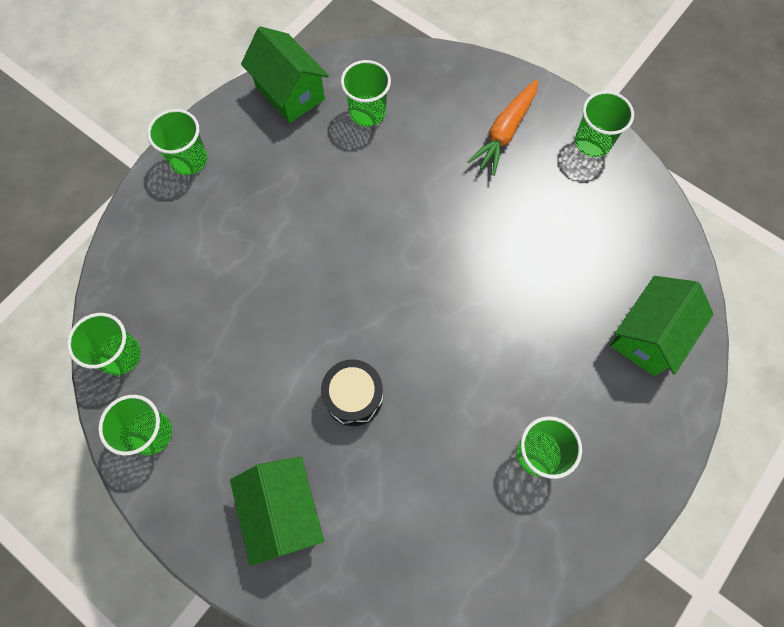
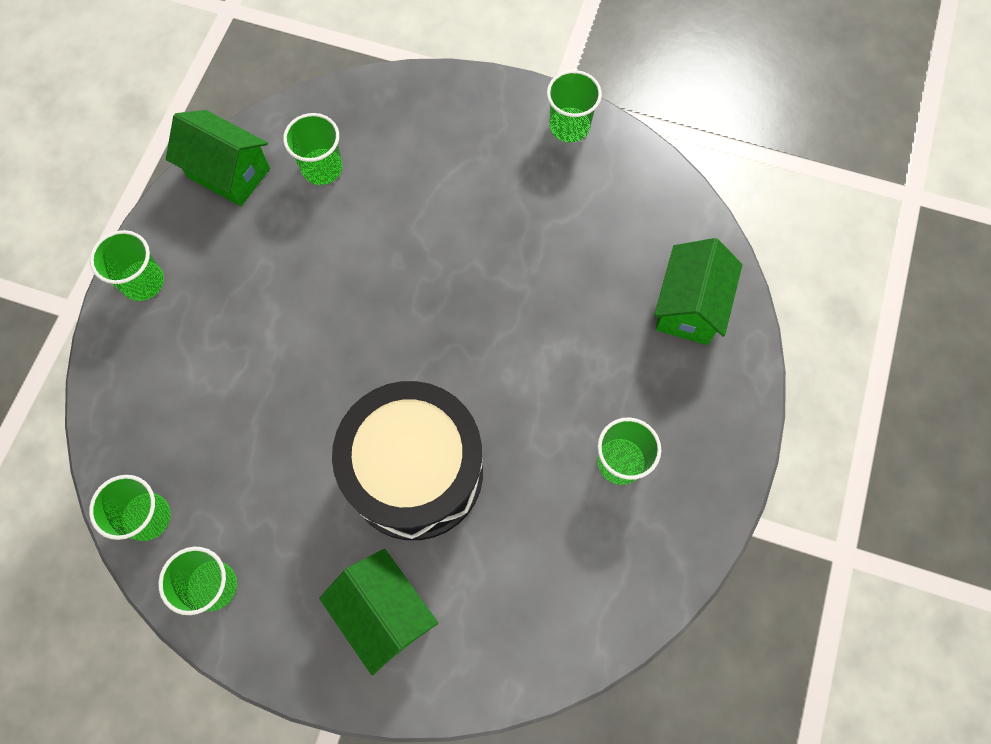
camera: 20 degrees left, 0 degrees up
black drum [321,359,383,426] -> black drum [332,381,483,540], size x2.13
orange carrot [467,79,538,176] -> none

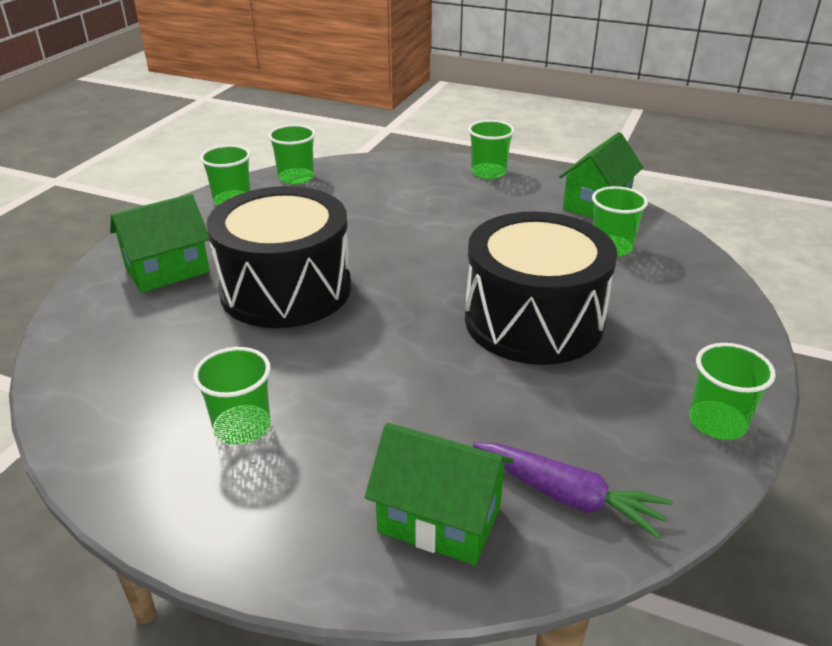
camera: 95 degrees right, 35 degrees down
none -> black drum [465,211,617,365]
none -> purple carrot [473,443,673,539]

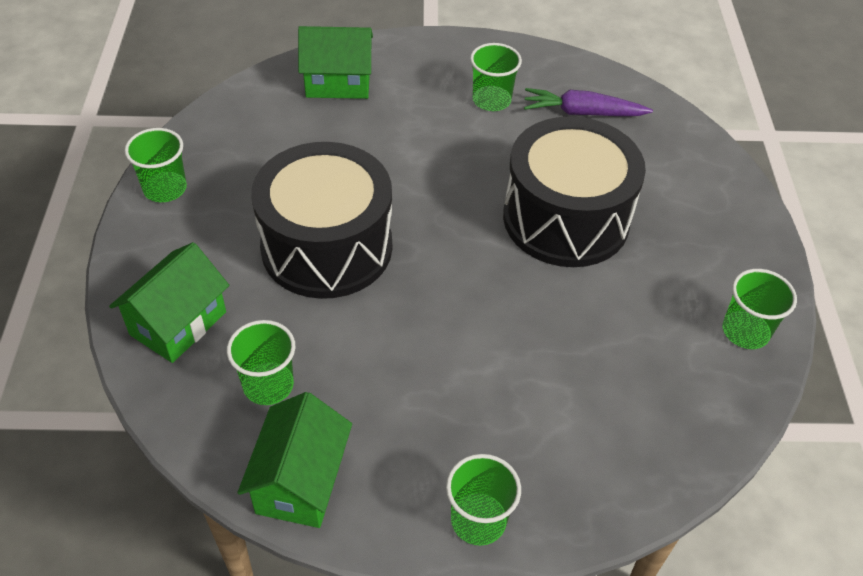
camera: 155 degrees right, 15 degrees up
green house [110,194,210,293] -> green house moved to [109,242,229,363]
green cup [268,124,315,184] -> none
purple carrot [473,443,673,539] -> purple carrot moved to [524,88,653,116]

